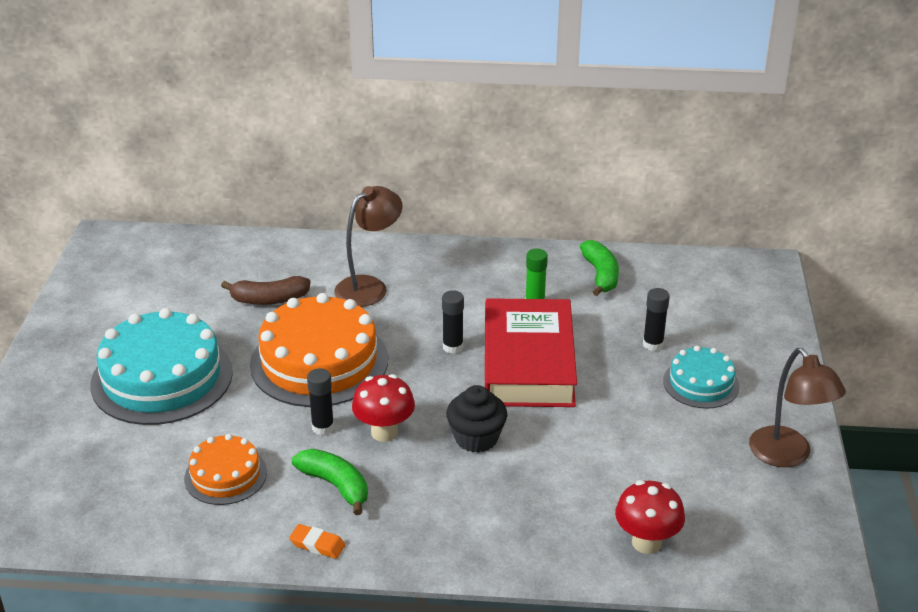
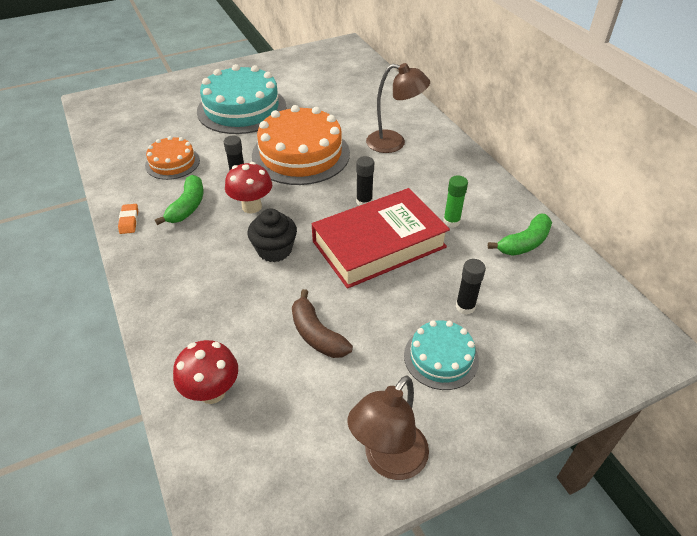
camera: 60 degrees right, 10 degrees up
brown banana [221,276,311,305] -> brown banana moved to [292,289,353,358]

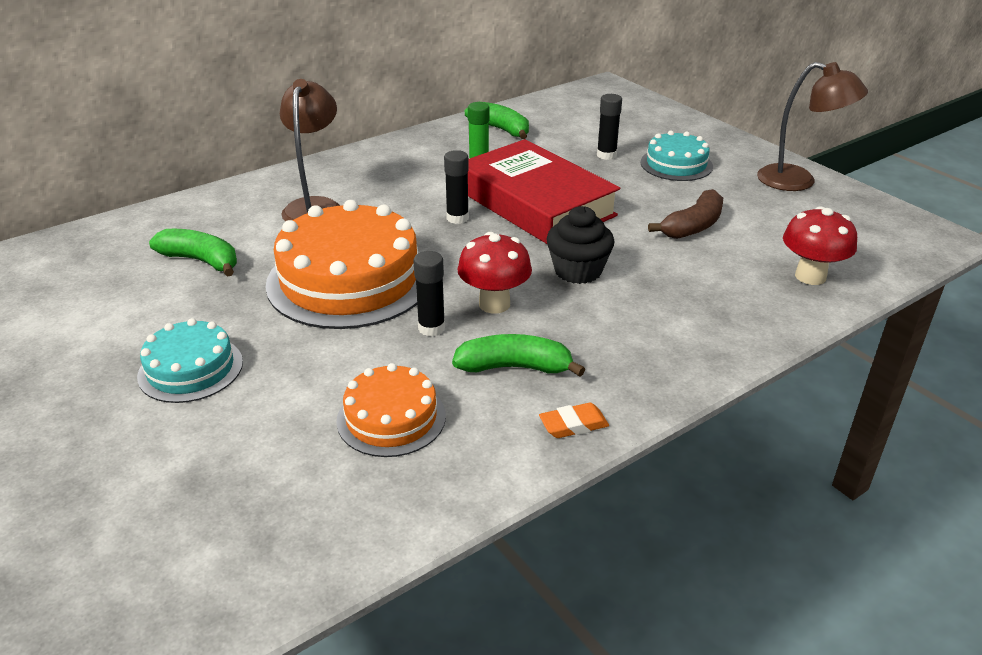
camera: 100 degrees left, 10 degrees down
turquoise cake [197,64,287,134] -> turquoise cake [137,318,243,403], size x0.54
none -> green banana [149,229,237,277]

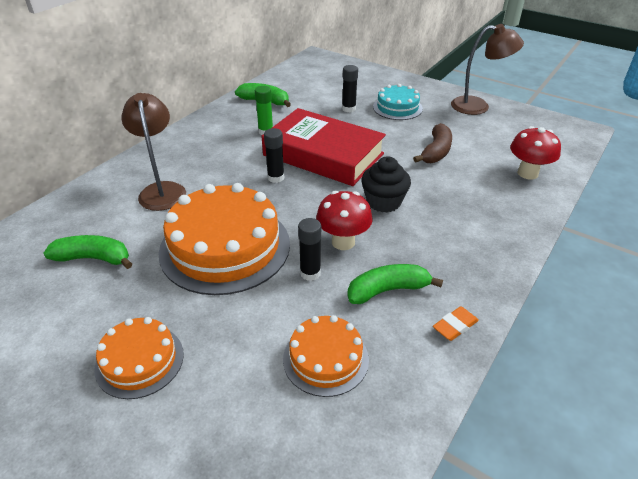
camera: 20 degrees left, 5 degrees up
turquoise cake [137,318,243,403] -> orange cake [94,317,184,399]

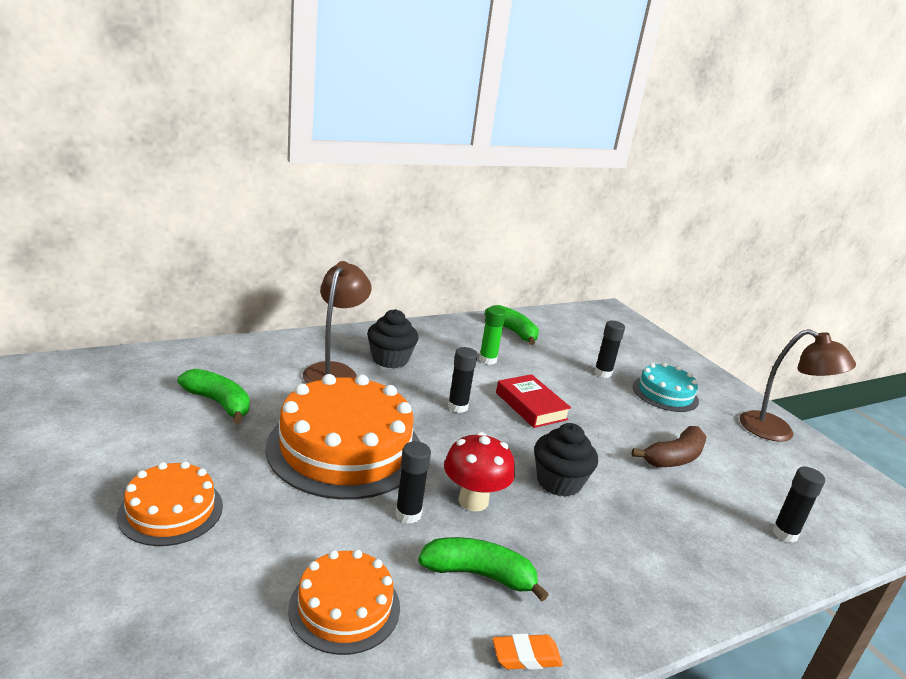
camera: 25 degrees right, 15 degrees down
red book [262,108,386,186] -> red book [496,374,571,428], size x0.52
red mushroom [510,126,561,179] -> black glue stick [772,467,825,542]
none -> black cupcake [367,309,419,368]

